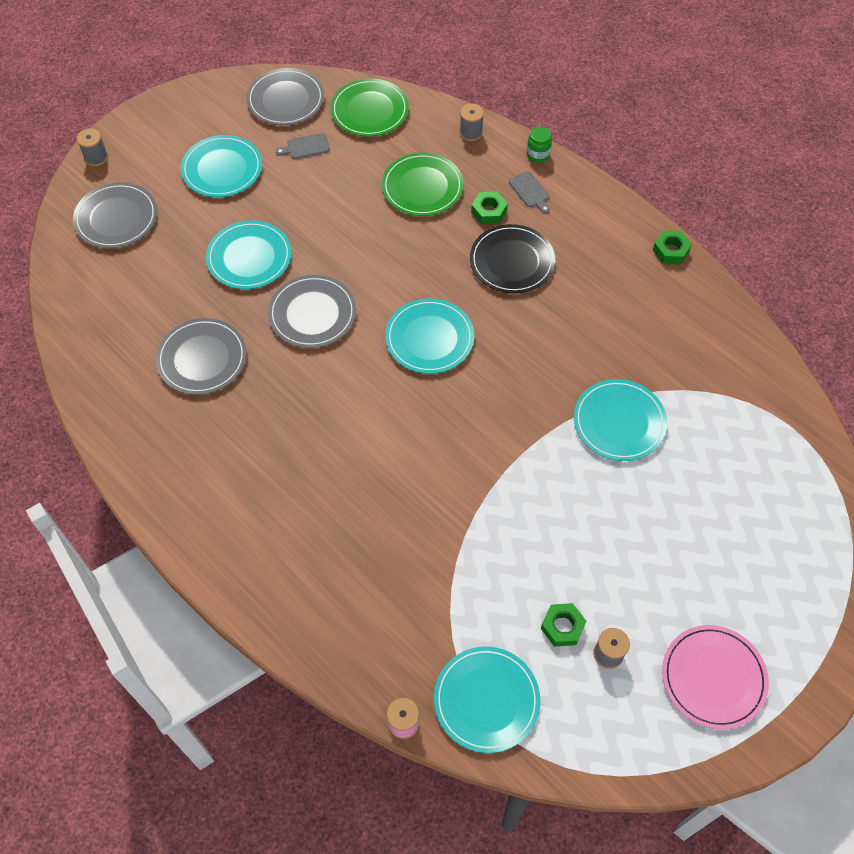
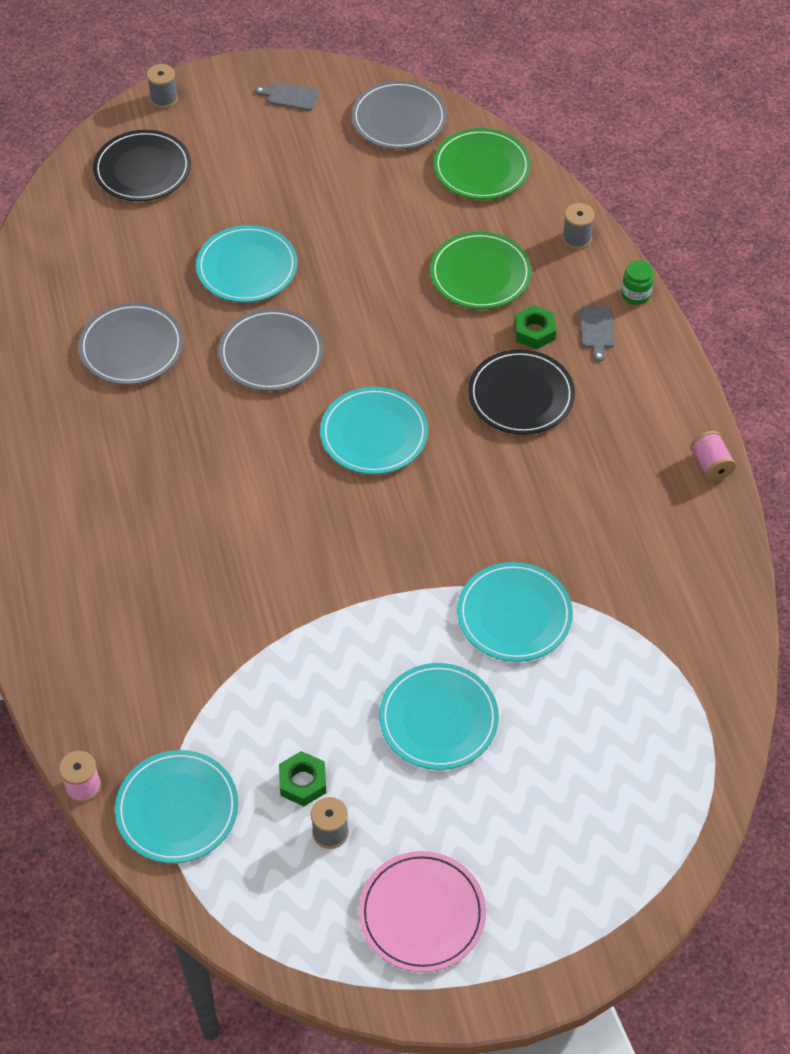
camera: 30 degrees right, 5 degrees down
grey plate [73,182,157,248] -> black plate [93,130,191,201]
turquoise plate [181,135,262,197] -> turquoise plate moved to [379,663,499,770]
grey cutting board [276,133,330,159] -> grey cutting board moved to [255,82,319,111]
green nut [653,230,692,264] -> pink spool [690,431,736,481]

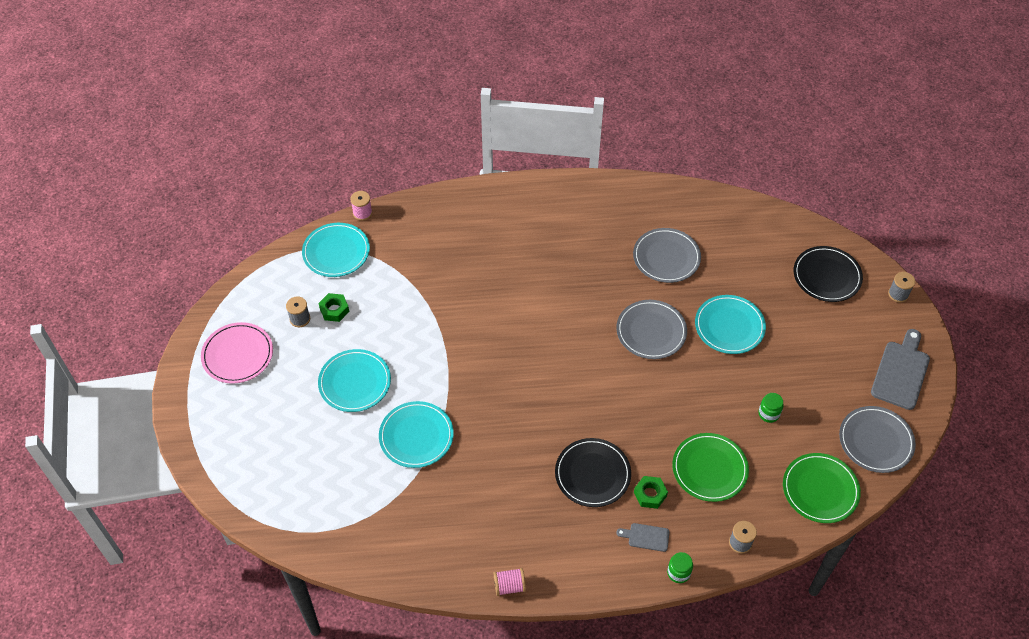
camera: 100 degrees right, 0 degrees up
grey cutting board [255,82,319,111] -> grey cutting board [871,329,930,410], size x1.95
turquoise plate [320,387,428,474] -> none
none -> green jar [758,393,784,423]

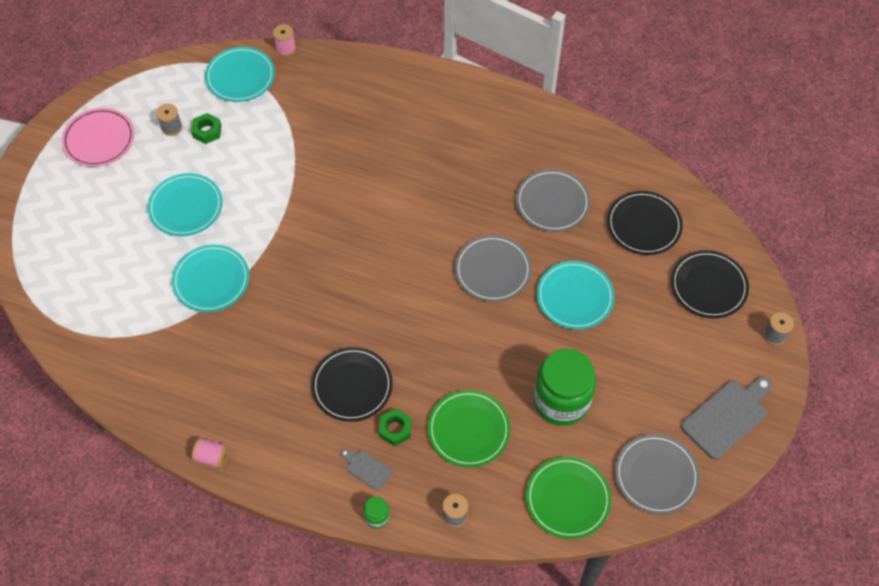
camera: 25 degrees right, 5 degrees up
green jar [758,393,784,423] -> green jar [534,349,596,426], size x2.38
none -> black plate [607,191,683,255]

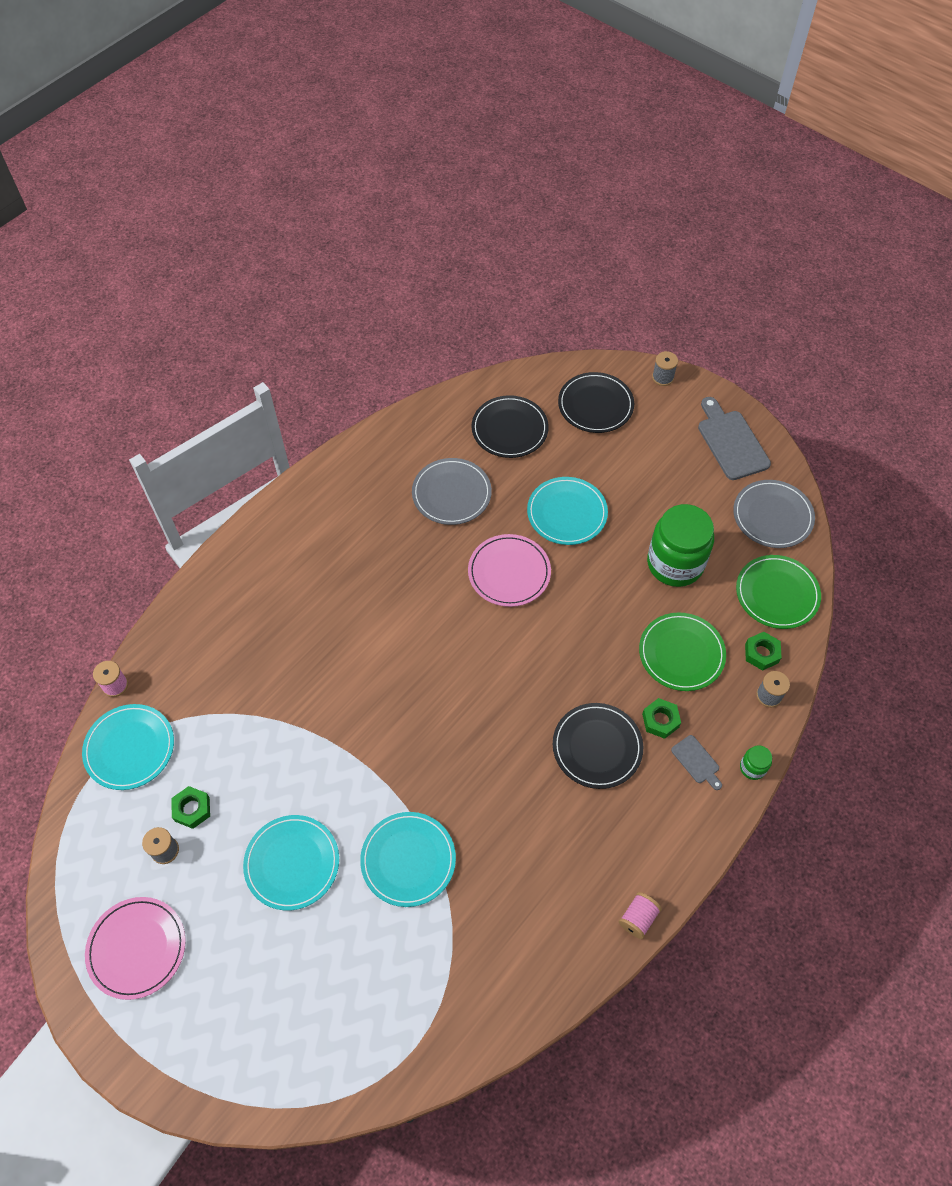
camera: 70 degrees left, 0 degrees up
grey cutting board [340,449,392,491] -> grey cutting board turned 90 degrees counterclockwise [671,735,722,790]
grey plate [455,235,531,302] -> pink plate [468,534,551,607]
none -> green nut [745,632,782,671]

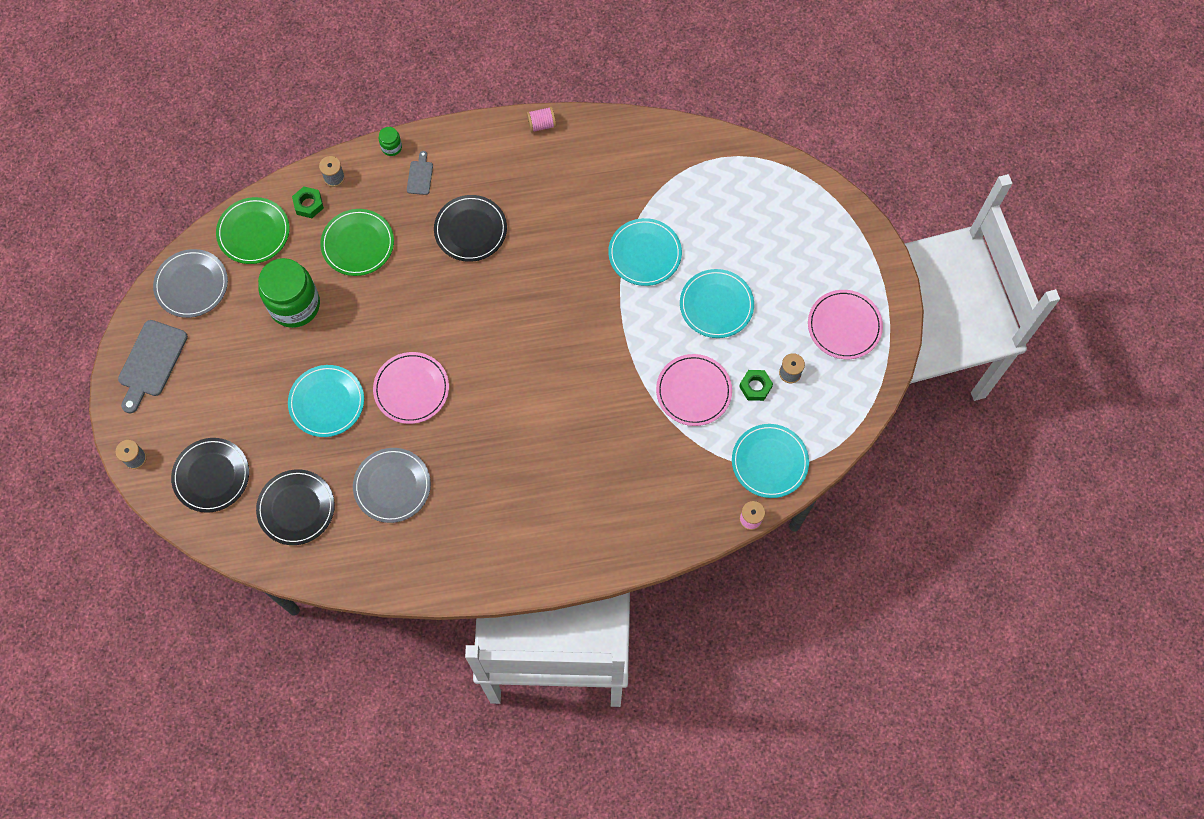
camera: 140 degrees left, 10 degrees up
green nut [642,698,681,739] -> none
none -> pink plate [656,354,732,426]

